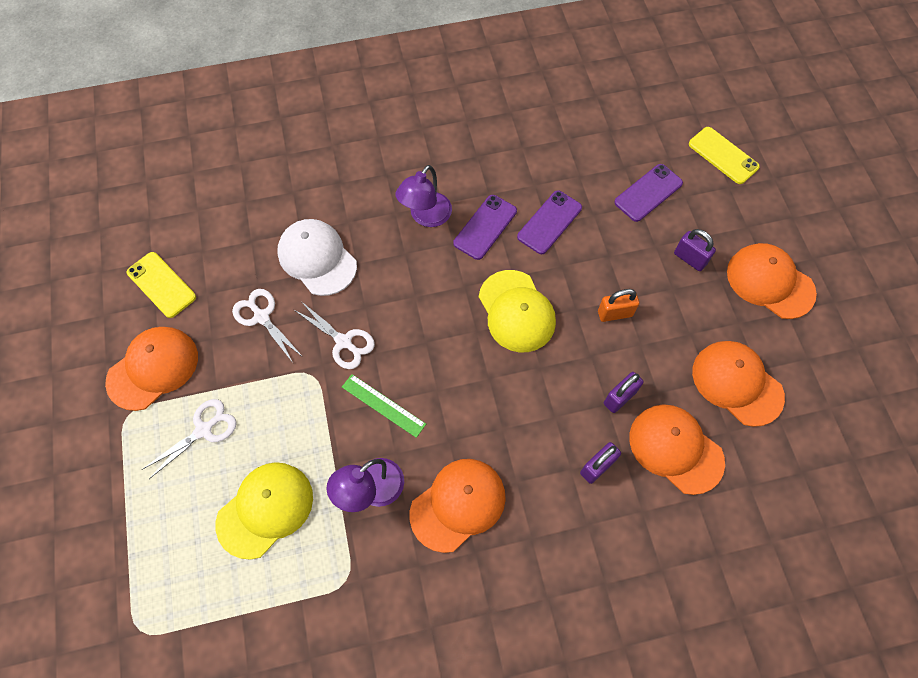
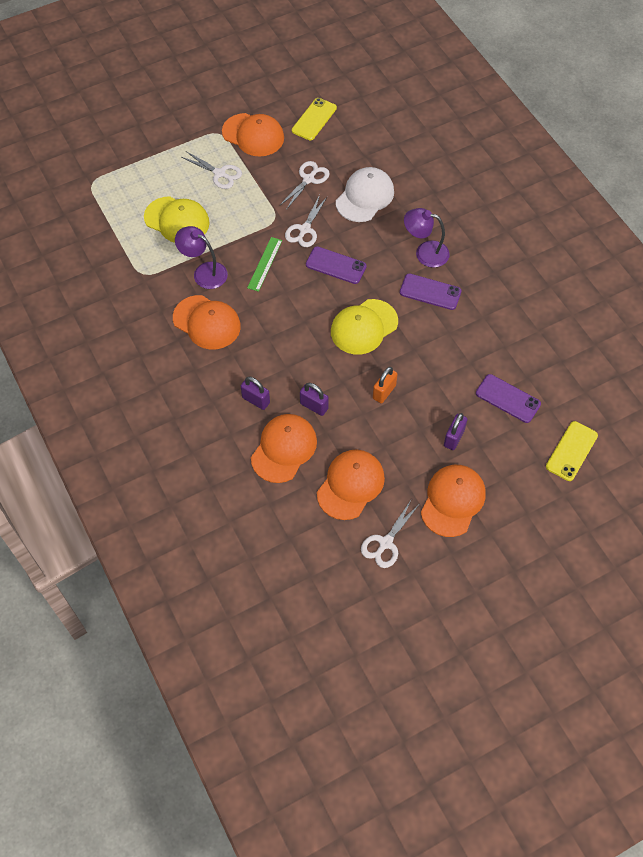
camera: 75 degrees right, 5 degrees down
purple phone [517,190,582,254] -> purple phone moved to [306,246,367,284]
orange padlock [598,289,639,322] -> orange padlock turned 60 degrees clockwise [373,367,398,403]
none -> white scissors [361,499,419,568]

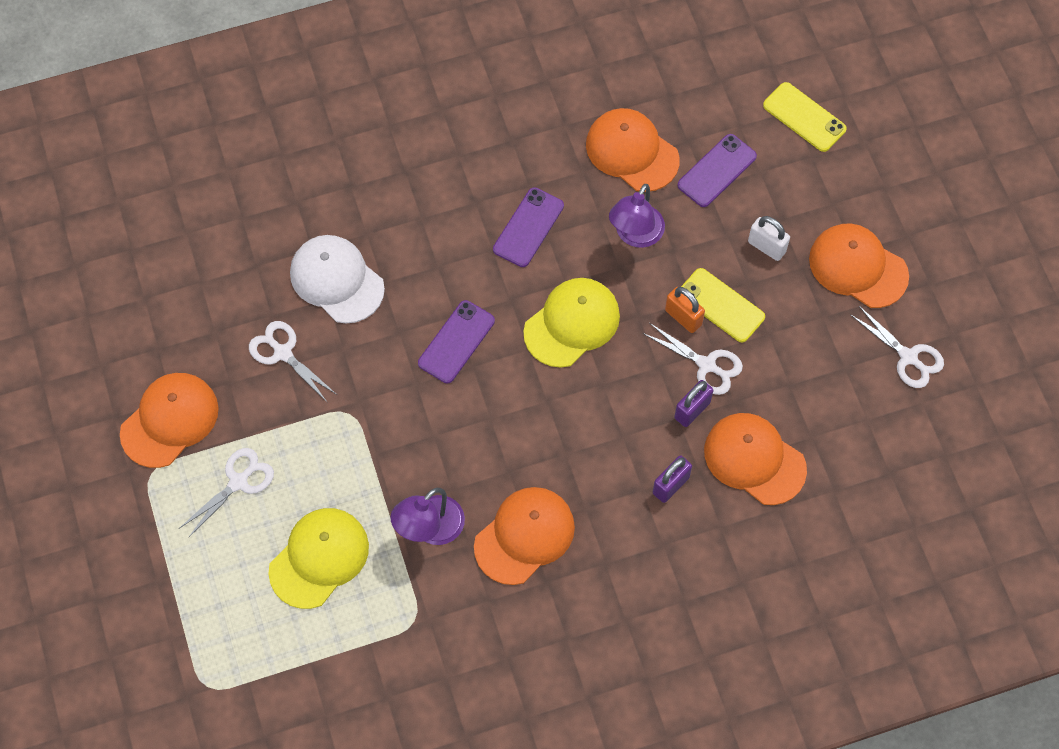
camera: 80 degrees left, 5 degrees up
green ruler [247,237,282,292] -> none
white scissors [285,195,327,247] -> white scissors moved to [642,323,743,395]
yellow phone [292,98,337,140] -> yellow phone moved to [681,268,765,342]
orange cap [317,450,385,520] -> orange cap moved to [586,108,680,192]
yellow cap [331,299,398,355] -> yellow cap turned 105 degrees counterclockwise [523,278,620,368]
purple lamp [404,208,450,268] -> purple lamp moved to [609,184,665,248]
purple padlock [444,413,467,450] -> white padlock [748,216,790,261]

